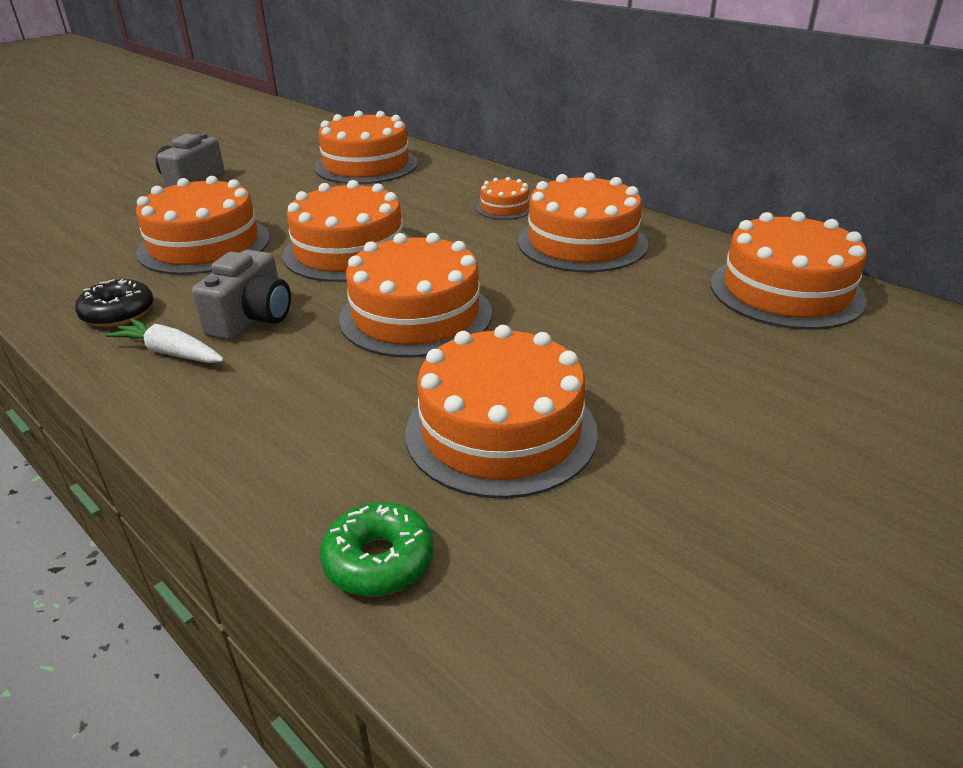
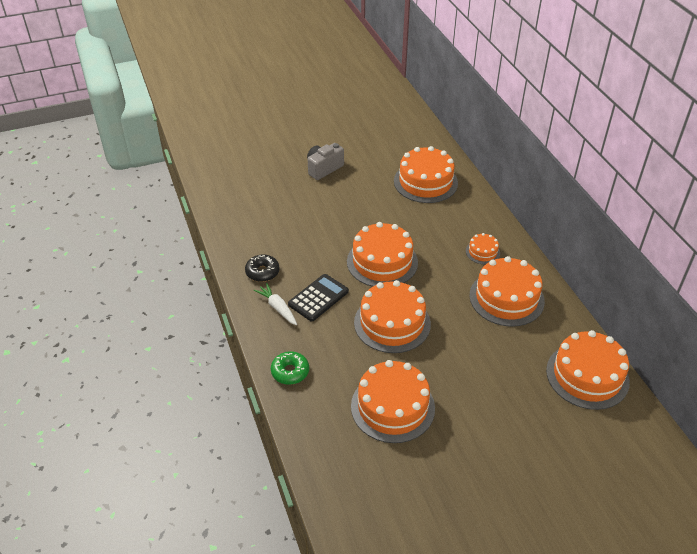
camera: 25 degrees right, 10 degrees up
orange cake [136,176,270,275] -> none
grey camera [192,250,291,340] -> black calculator [288,274,349,321]
green donut [320,502,434,596] -> green donut moved to [271,351,309,385]

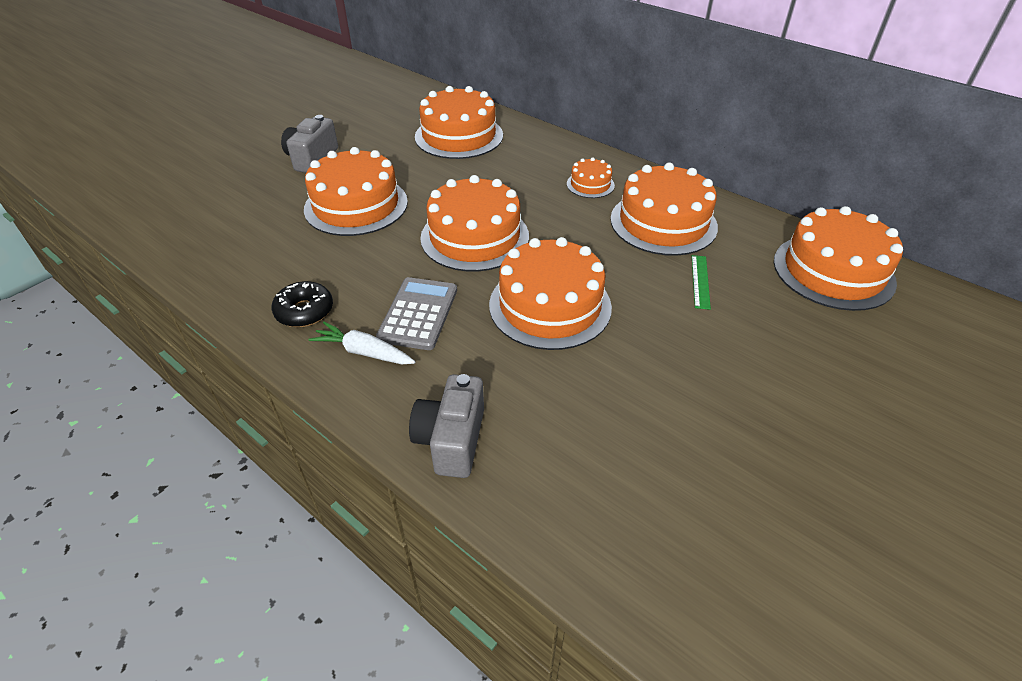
camera: 30 degrees left, 0 degrees up
green donut [271,351,309,385] -> grey camera [409,374,484,478]
black calculator [288,274,349,321] -> grey calculator [376,277,457,350]
orange cake [351,360,435,443] -> orange cake moved to [304,147,408,236]
none -> green ruler [692,255,711,310]

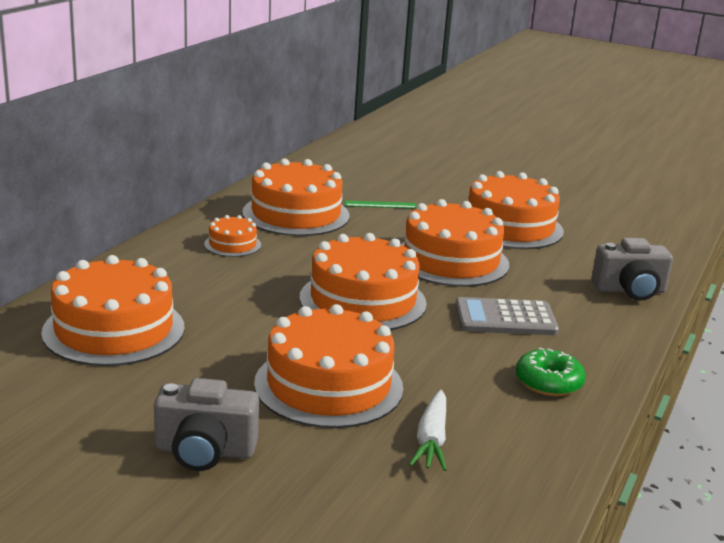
camera: 105 degrees left, 20 degrees down
black donut [272,281,333,327] -> green donut [516,347,585,396]
white carrot [308,322,415,364] -> white carrot moved to [409,390,447,471]
orange cake [774,206,903,311] -> orange cake moved to [468,171,564,249]

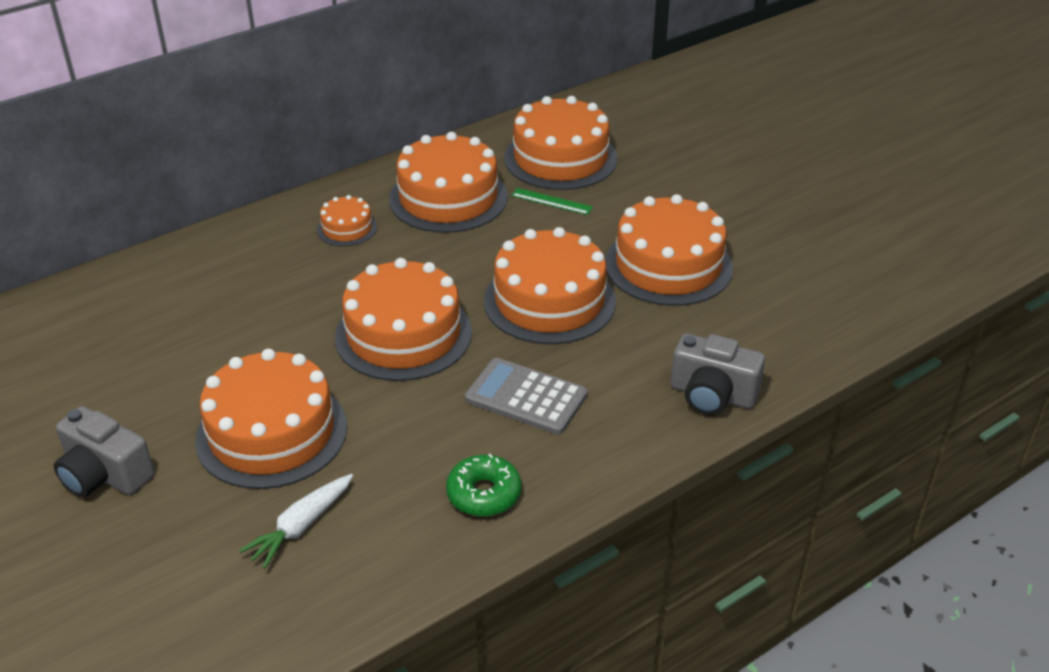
camera: 30 degrees right, 15 degrees up
orange cake [41,255,185,366] -> orange cake moved to [504,96,617,190]

